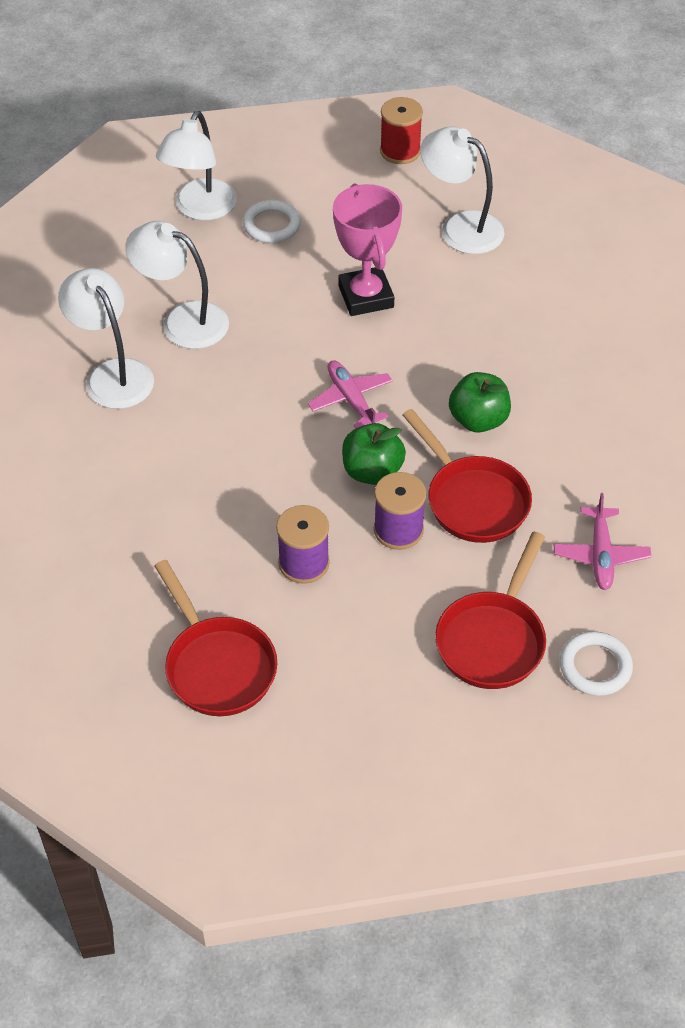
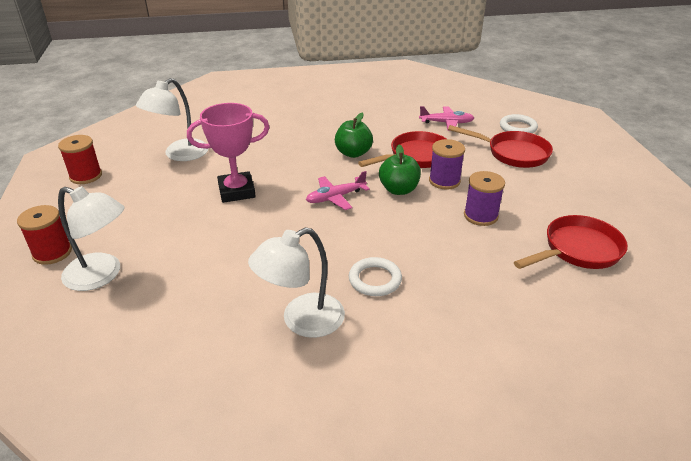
camera: 90 degrees left, 15 degrees down
white lamp [125,221,229,349] -> none
white ring [243,200,301,243] -> white ring moved to [349,257,402,296]
none -> red spool [17,205,72,265]

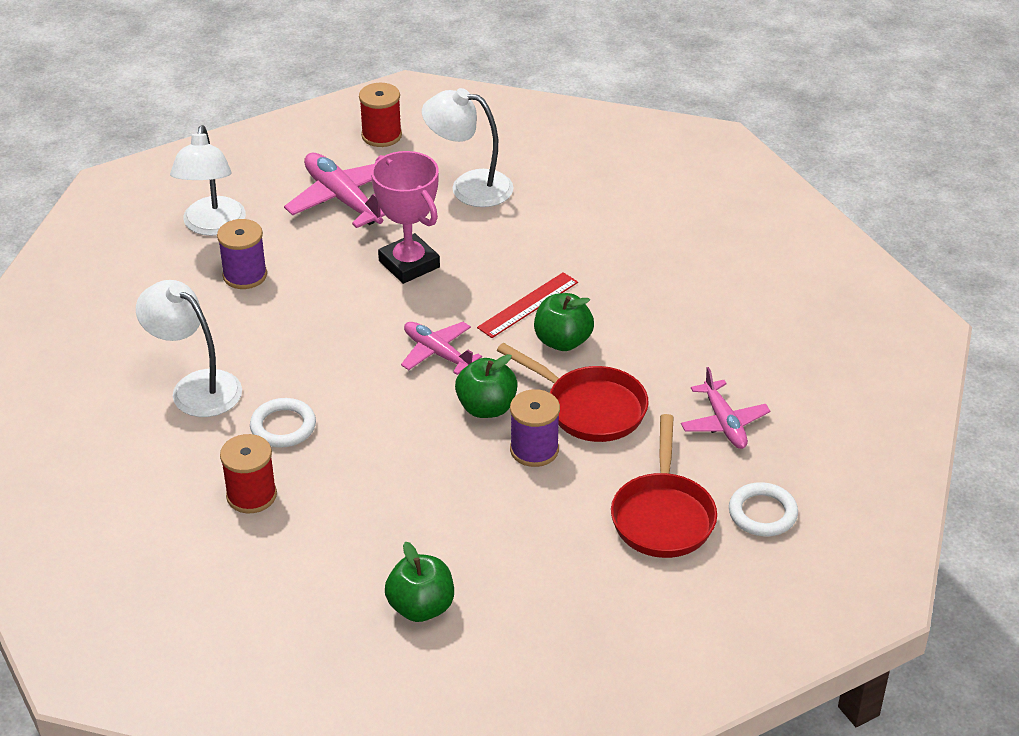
camera: 70 degrees right, 5 degrees up
red spool [17,205,72,265] -> red spool moved to [220,434,277,513]
purple spool [464,171,505,226] -> purple spool moved to [217,219,267,289]
red pan [514,215,628,269] -> green apple [385,541,454,622]
none -> pink plane [284,153,385,228]
none -> red ruler [477,272,578,338]

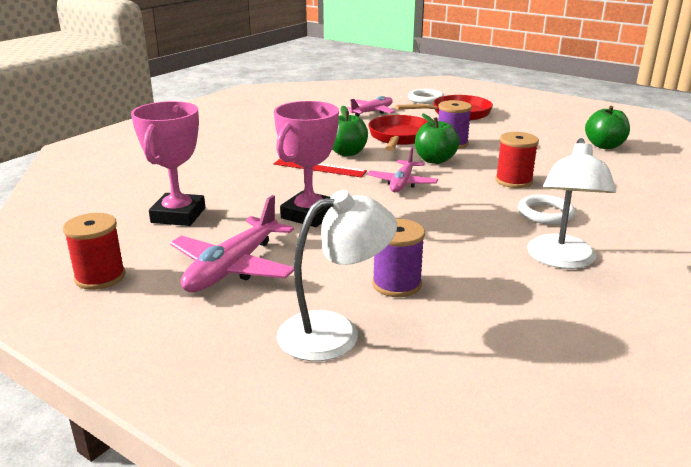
camera: 115 degrees left, 15 degrees down
red spool [220,434,277,513] -> red spool moved to [495,132,539,188]
white lamp [422,88,513,207] -> pink trophy [131,101,205,226]

